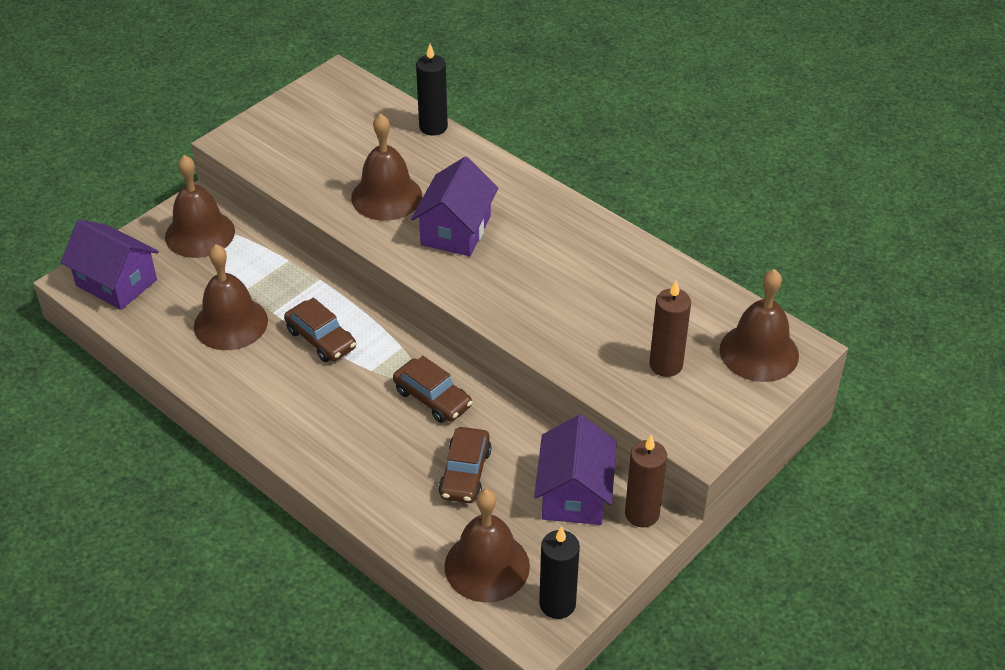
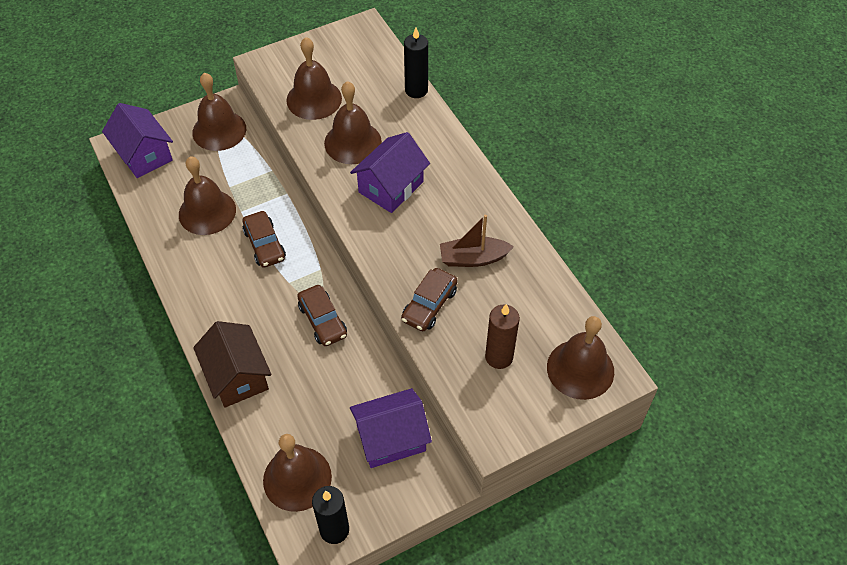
camera: 20 degrees right, 10 degrees up
brown car [438,427,492,503] -> brown car moved to [401,268,458,331]
purple house [534,415,617,525] -> purple house turned 45 degrees clockwise [350,388,432,468]
brown candle [625,435,667,527] -> none
none -> brown house [193,321,272,408]
none -> brown bell [286,37,342,120]
none -> brown boat [440,215,514,267]

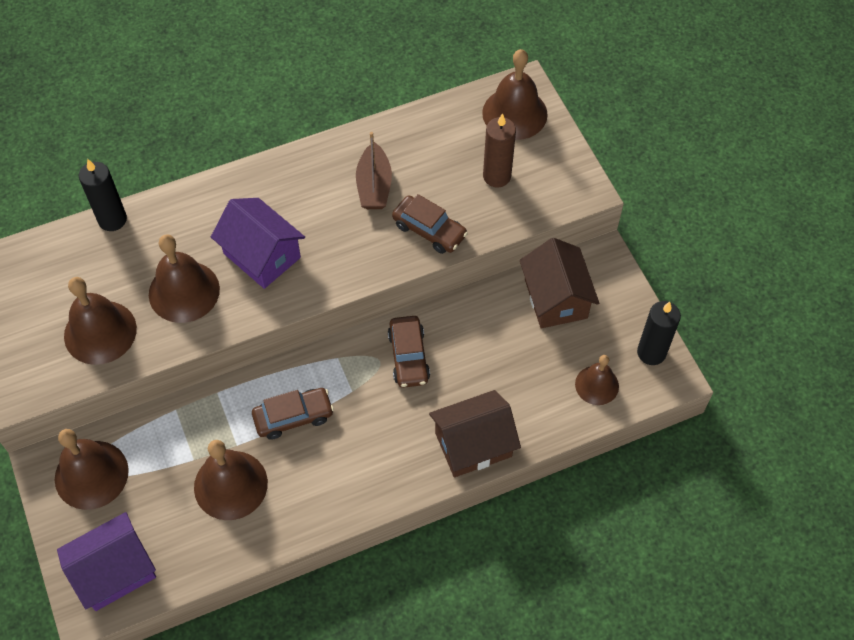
camera: 85 degrees left, 5 degrees up
brown bell [263,434,332,512] -> brown bell [575,355,619,405], size x0.62
brown car [297,285,347,346] -> brown car turned 105 degrees clockwise [388,316,430,388]
purple house [350,388,432,468] -> brown house [520,238,599,328]

